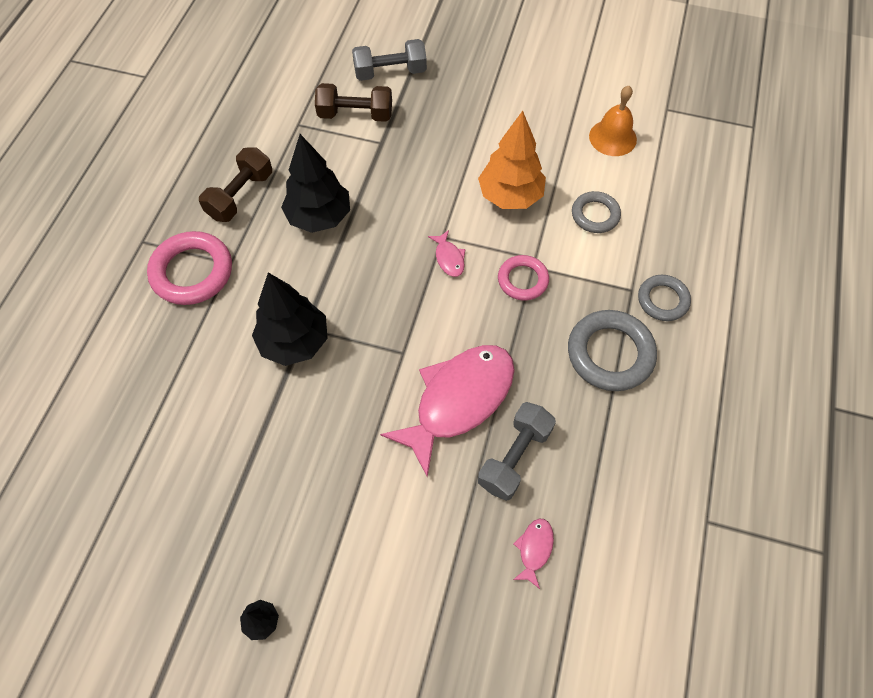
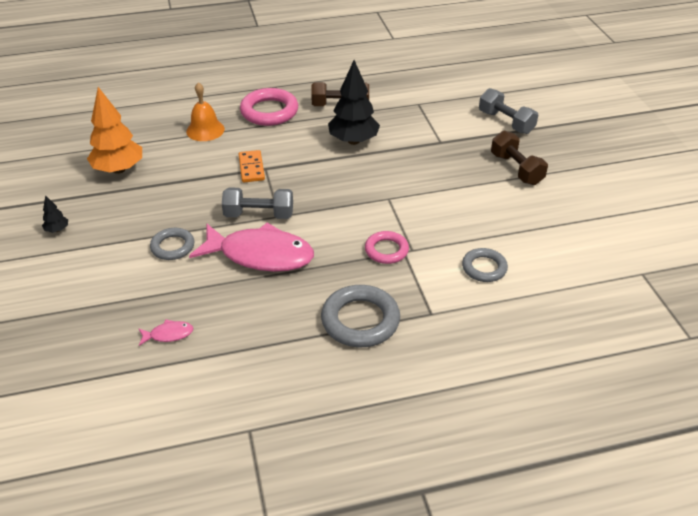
camera: 60 degrees right, 20 degrees down
black tree [252,272,328,366] -> orange domino [239,150,265,182]
brown dumbbell [315,83,392,122] -> brown dumbbell moved to [491,130,548,185]
pink fish [428,230,465,277] -> none
orange tree [478,111,546,209] -> orange tree moved to [87,87,142,174]
grey dumbbell [478,402,556,501] -> grey dumbbell moved to [222,187,293,219]
orange bell [589,86,637,156] -> orange bell moved to [186,82,225,141]
grey ring [638,275,691,321] -> grey ring moved to [150,228,195,260]

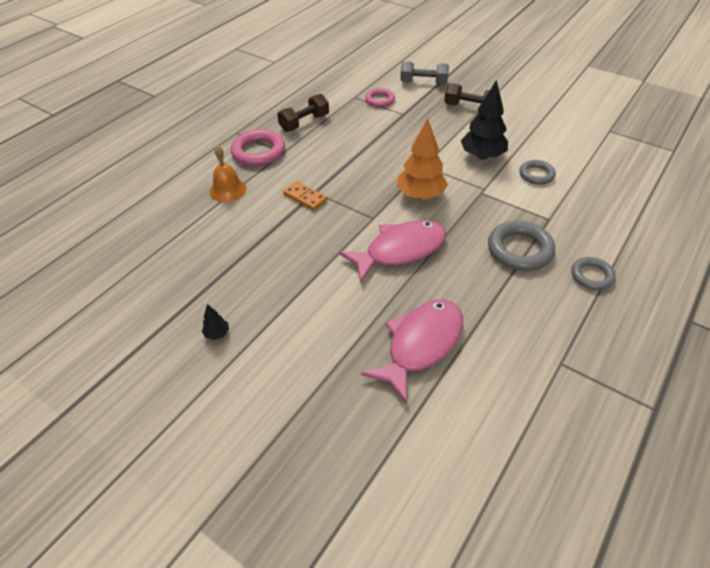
camera: 40 degrees left, 5 degrees up
orange tree [87,87,142,174] -> orange tree moved to [397,118,448,199]
pink fish [138,319,194,346] -> pink fish [361,299,463,404], size x2.46
grey ring [150,228,195,260] -> grey ring moved to [571,257,616,290]
grey dumbbell [222,187,293,219] -> none
black tree [328,60,380,145] -> black tree moved to [461,80,508,160]
pink ring [365,231,409,264] -> pink ring moved to [365,88,395,107]

